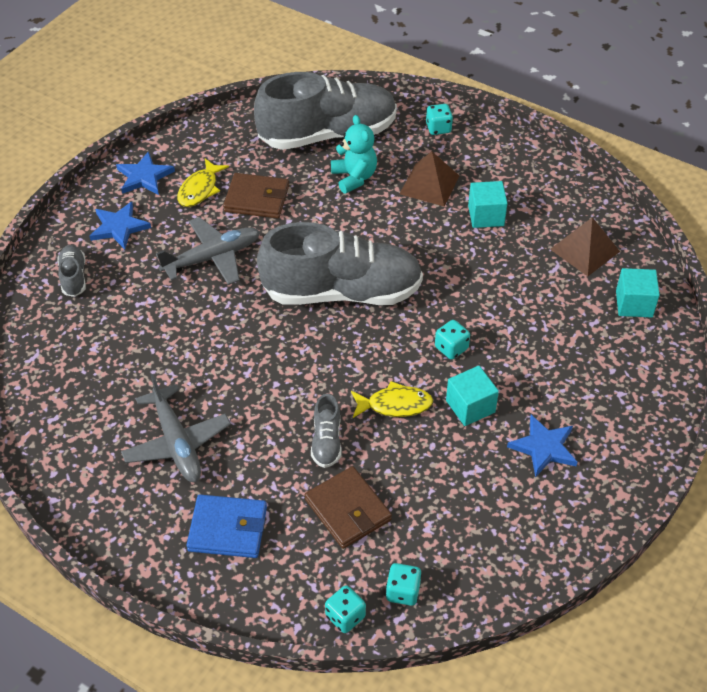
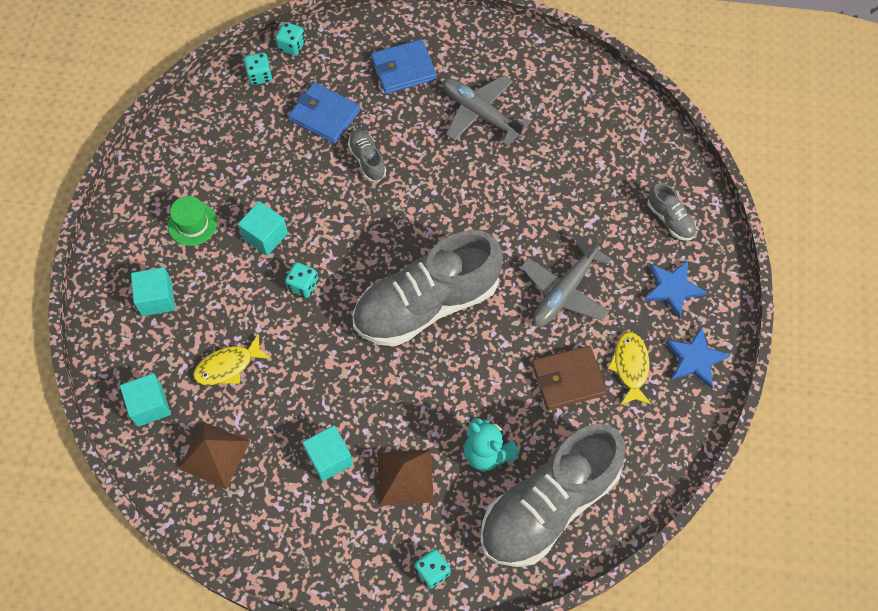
camera: 155 degrees right, 15 degrees up
brown wallet [305,466,392,549] -> blue wallet [289,82,360,144]
yellow fish [351,381,433,418] -> yellow fish moved to [193,334,271,385]
blue star [507,415,578,478] -> green hat [168,196,217,246]
none -> turquoise cube [131,267,175,316]

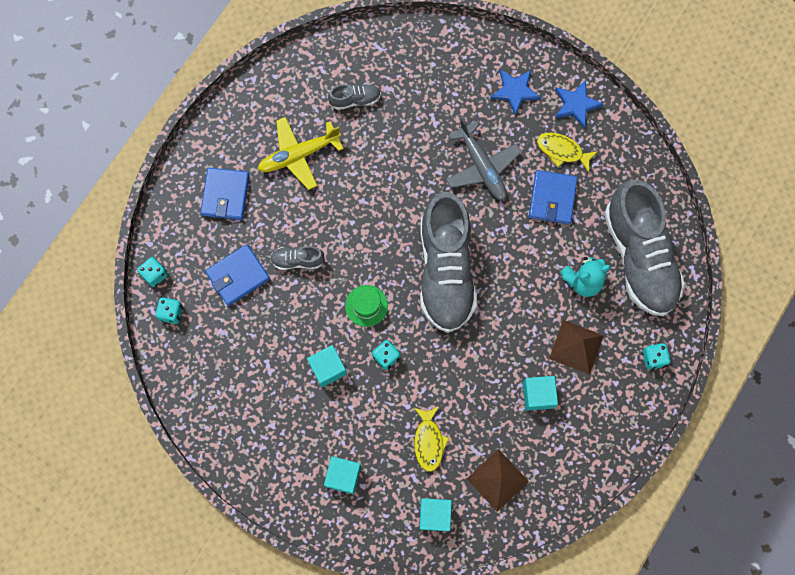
camera: 65 degrees left, 10 degrees up
green hat [168,196,217,246] -> green hat moved to [345,285,388,327]
grey plane [443,75,531,147] -> yellow plane [258,117,344,190]
brown wallet [532,346,607,410] -> blue wallet [529,170,578,225]
grey shoe [648,183,696,241] -> grey shoe moved to [328,84,381,110]

